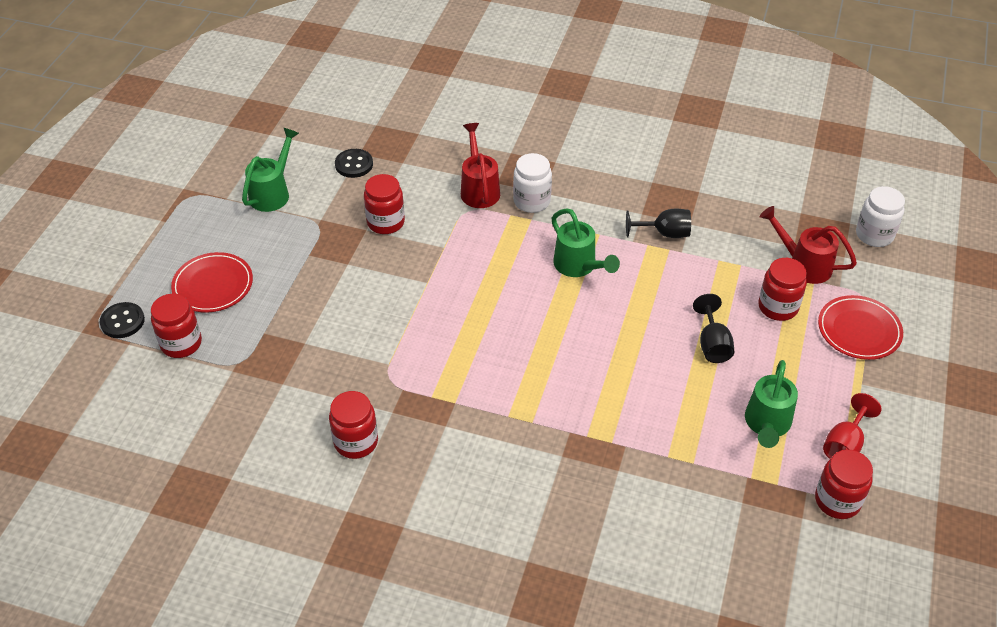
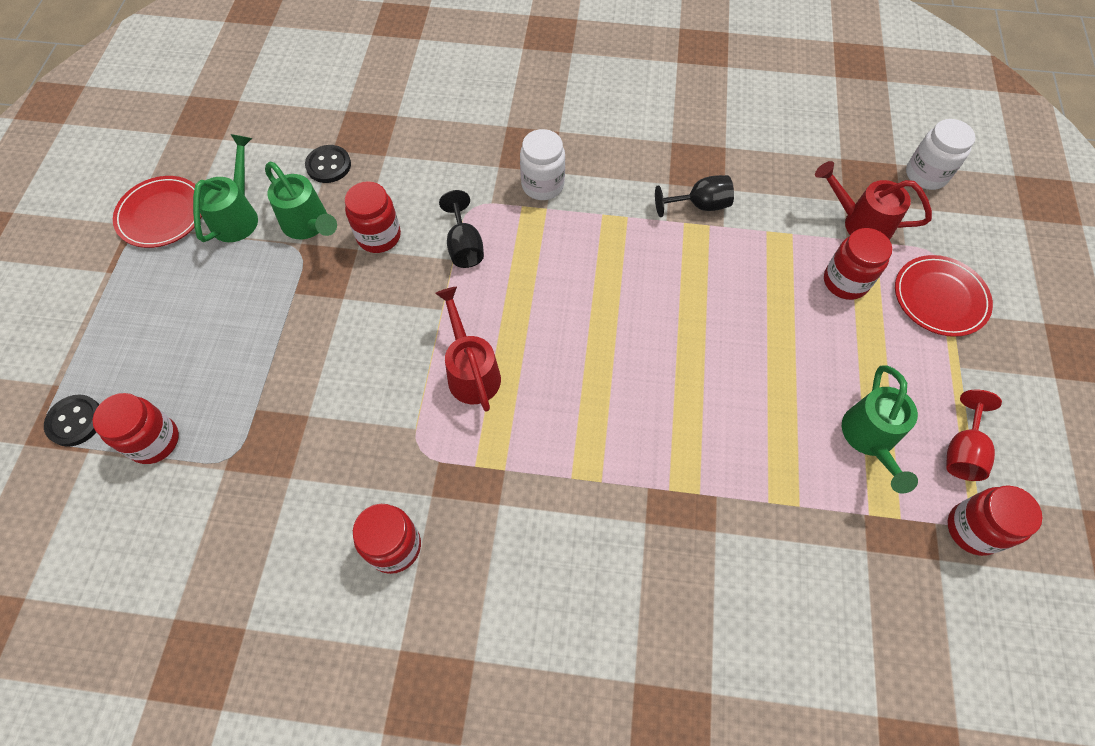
camera: 10 degrees left, 15 degrees up
red plate [171,252,253,313] -> red plate moved to [113,176,202,248]
red watering can [461,123,500,208] -> red watering can moved to [435,287,501,412]
green watering can [551,208,620,277] -> green watering can moved to [265,162,337,239]
black goblet [693,294,734,363] -> black goblet moved to [439,190,484,268]

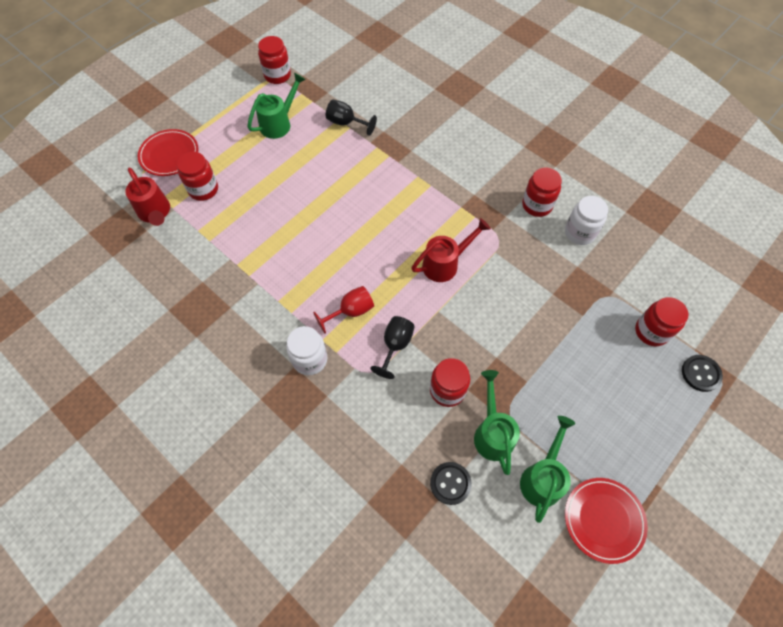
camera: 145 degrees left, 0 degrees up
green watering can [193,134,258,242] -> green watering can turned 150 degrees clockwise [520,416,575,523]
red watering can [435,287,501,412] -> red watering can turned 135 degrees counterclockwise [411,218,491,282]
black goblet [655,175,734,217] -> black goblet moved to [326,99,377,136]
white jar [906,119,976,190] -> white jar moved to [565,196,608,245]
red goblet [946,390,1002,481] -> red goblet moved to [313,286,374,333]

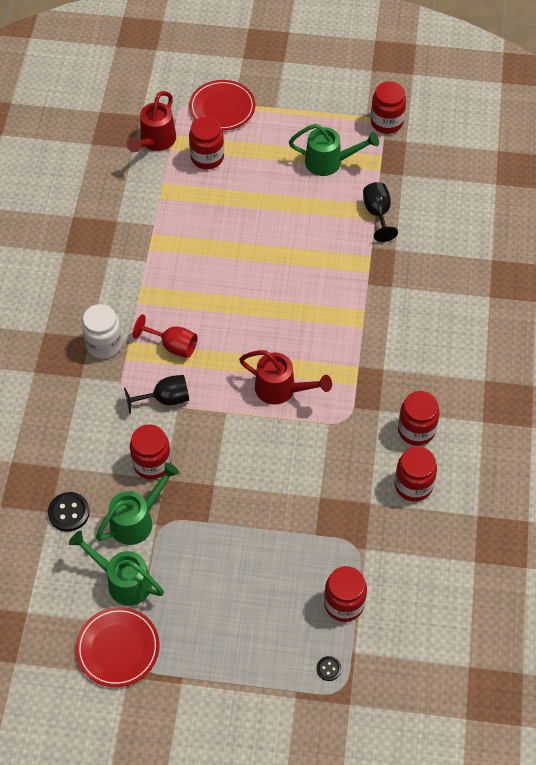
camera: 55 degrees right, 5 degrees down
green watering can [520,416,575,523] -> green watering can turned 135 degrees counterclockwise [69,530,164,606]
white jar [565,196,608,245] -> red jar [394,446,437,502]
black button [682,355,723,392] -> black button [317,656,341,681], size x0.57

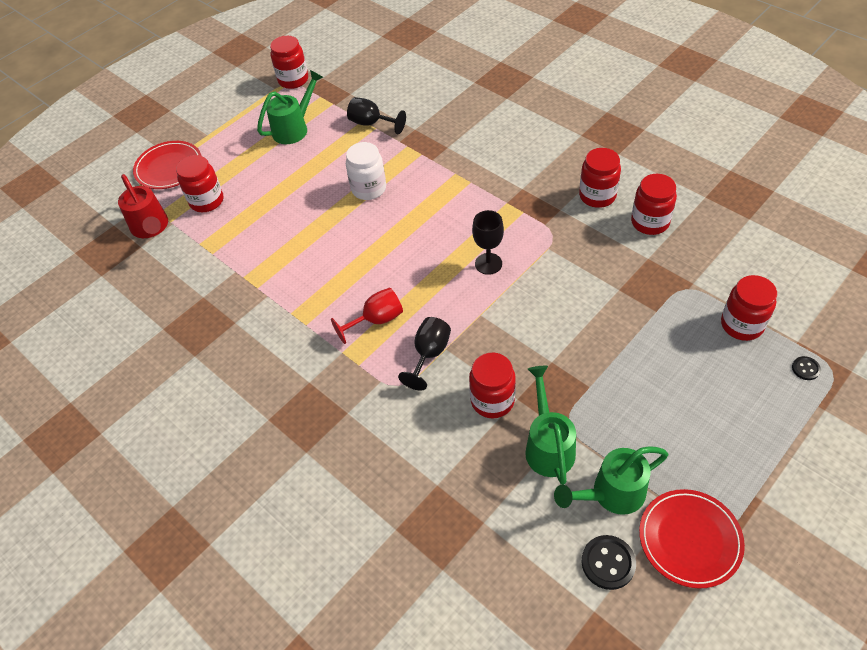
camera: 50 degrees left, 5 degrees down
black button [48,492,90,532] -> black button moved to [582,535,636,590]
white jar [82,304,122,359] -> white jar moved to [346,142,386,200]
red watering can [239,350,332,404] -> black goblet [472,210,504,275]

